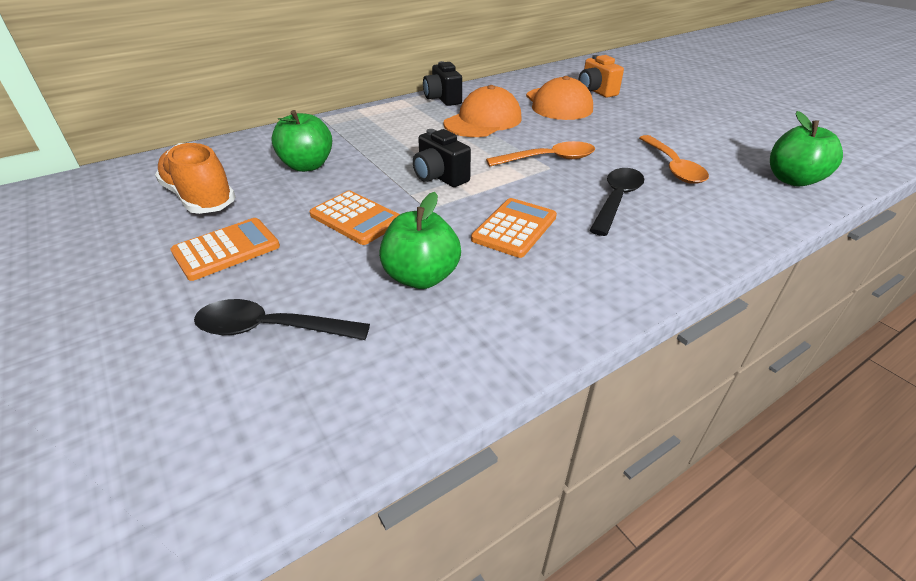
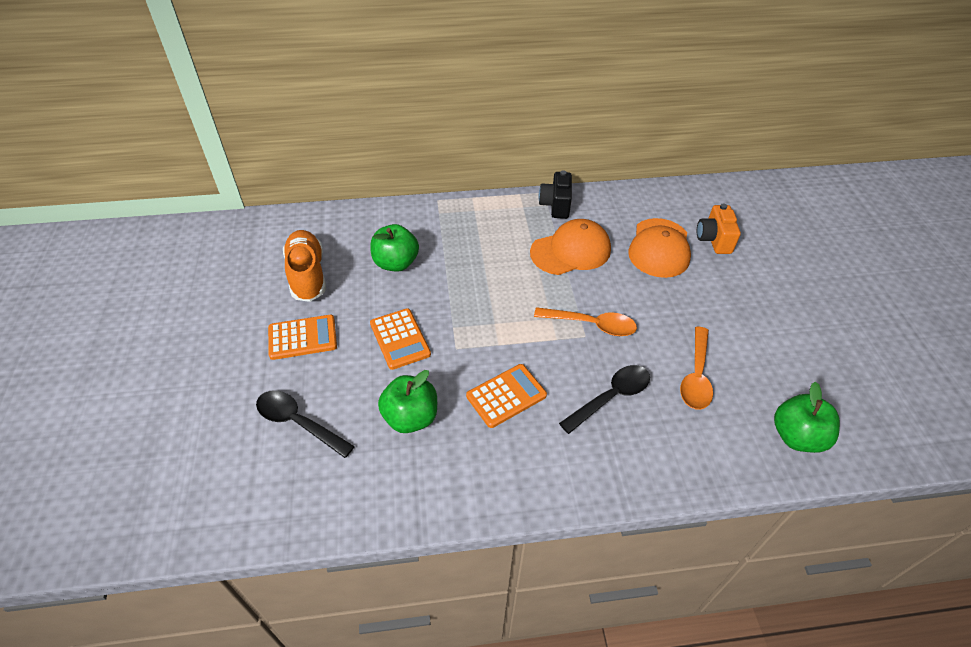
camera: 25 degrees right, 10 degrees up
black camera [413,129,471,187] -> none

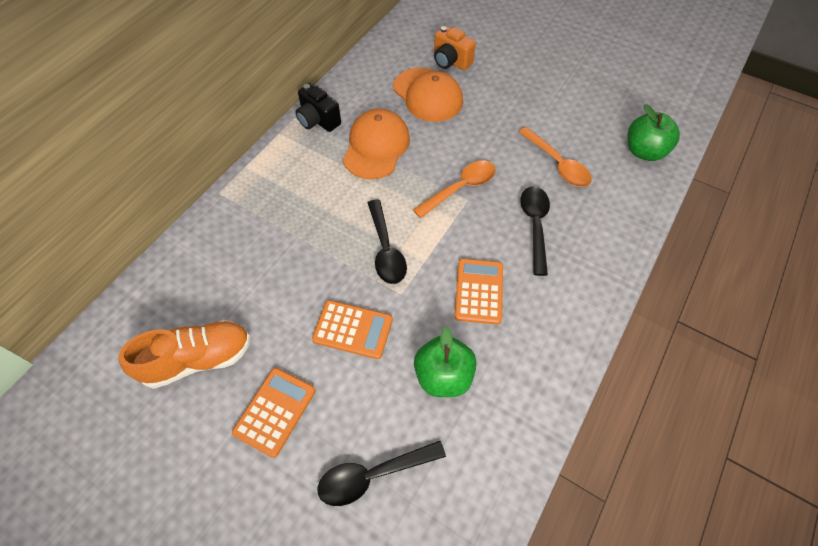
camera: 50 degrees left, 10 degrees up
orange shoe [283,230,326,302] -> orange shoe turned 135 degrees clockwise [118,320,251,389]
green apple [371,224,419,272] -> none
none -> black spoon [368,200,407,284]

